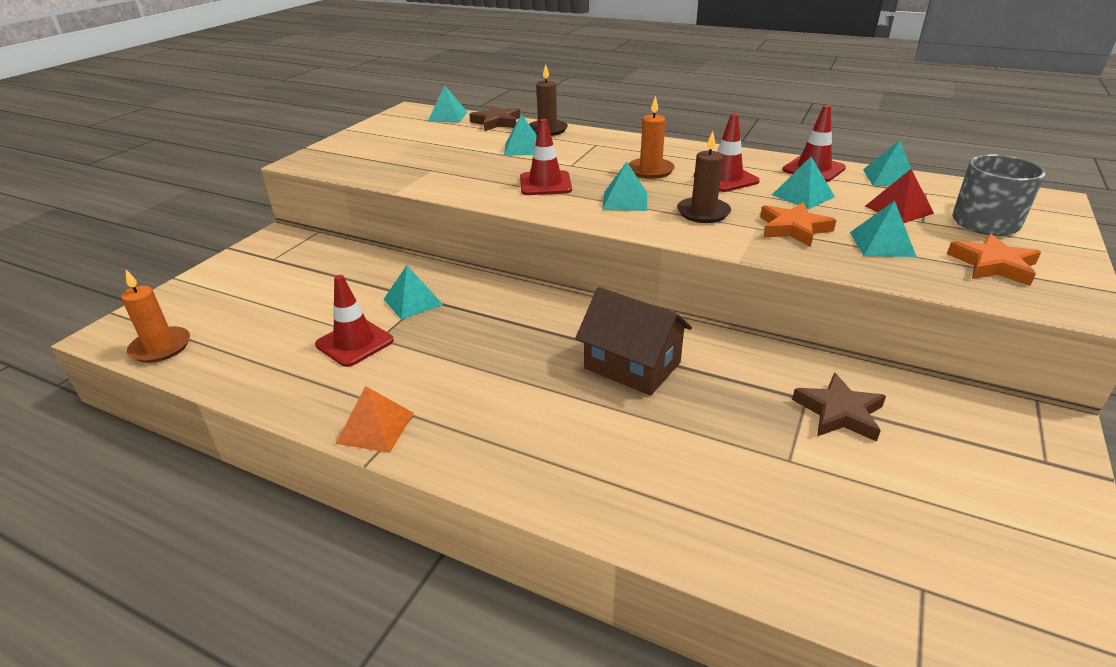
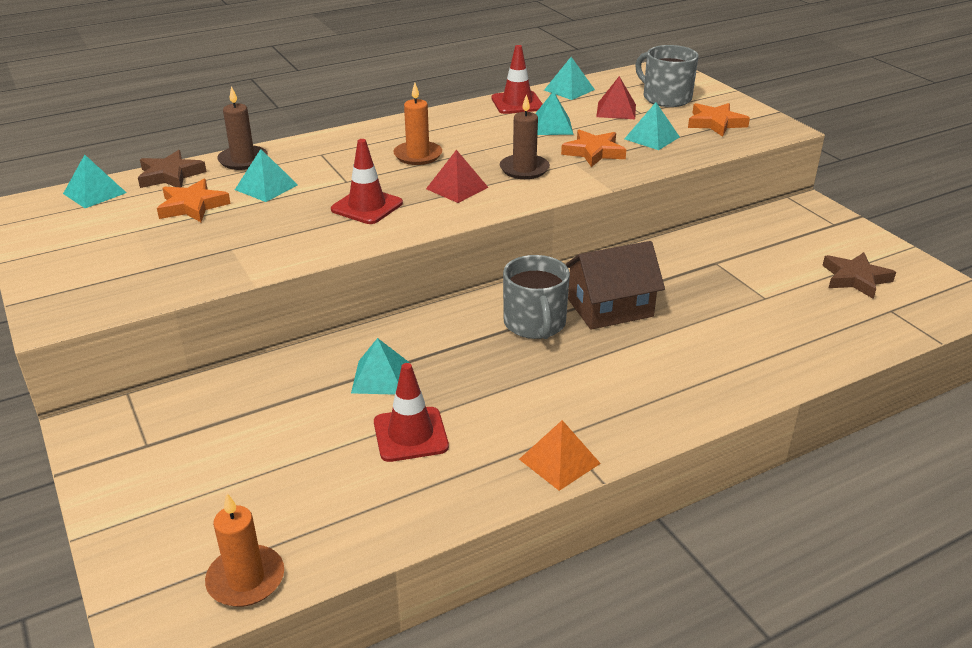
camera: 55 degrees left, 0 degrees up
turquoise pyramid [602,162,647,211] -> red pyramid [426,150,489,203]
red traffic cone [694,114,759,192] -> none
brown star [792,372,886,442] -> brown star moved to [822,252,896,299]
none -> orange star [157,179,231,222]
none -> grey mug [503,255,570,339]

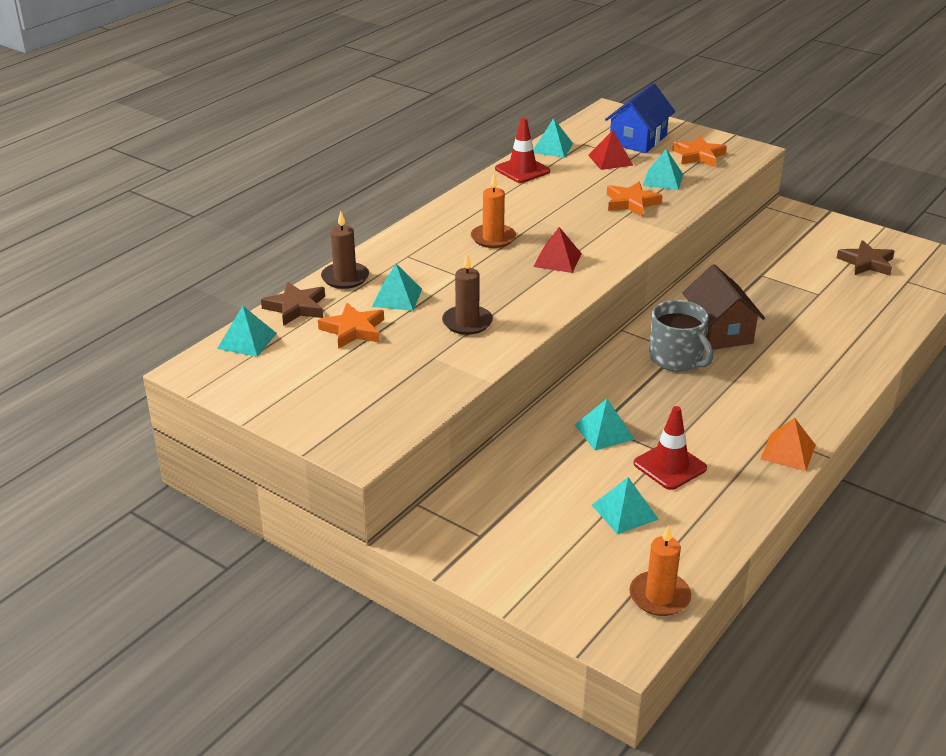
camera: 25 degrees left, 0 degrees up
red traffic cone [331,139,403,224] -> none
brown candle [500,94,550,179] -> brown candle moved to [442,254,493,335]
turquoise pyramid [535,91,574,135] -> turquoise pyramid moved to [592,477,659,534]
brown house [565,241,665,330] -> brown house turned 60 degrees counterclockwise [682,264,765,349]
grey mug [635,45,699,107] -> blue house [605,83,675,153]

